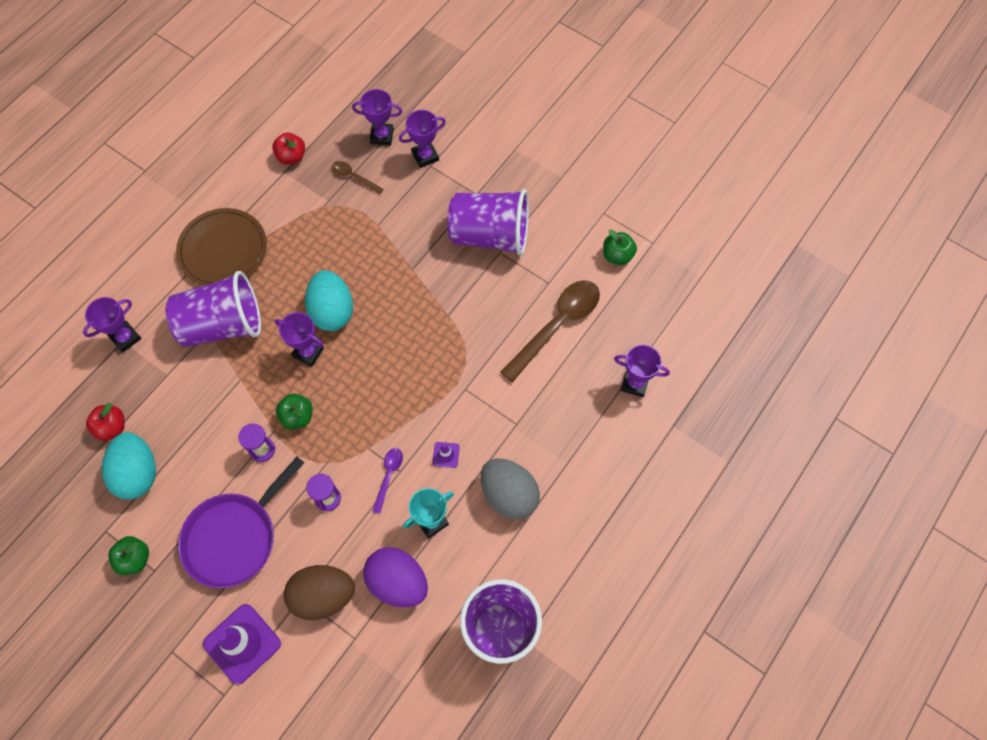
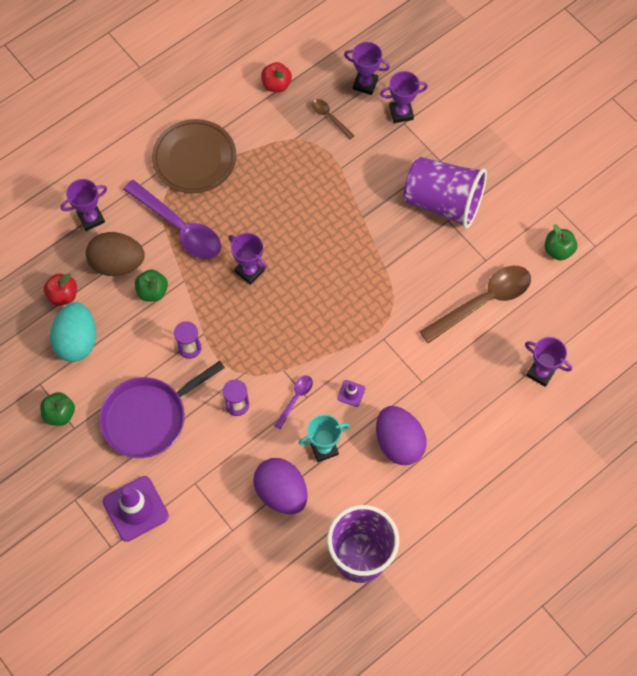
camera: 15 degrees right, 0 degrees up
purple cup [166,271,261,347] -> purple spoon [123,180,221,259]
green apple [276,394,313,429] -> green apple moved to [135,270,168,302]
brown egg [284,565,355,620] -> brown egg moved to [86,232,145,276]
turquoise egg [305,270,353,331] -> none
grey egg [481,458,540,520] -> purple egg [376,406,427,465]

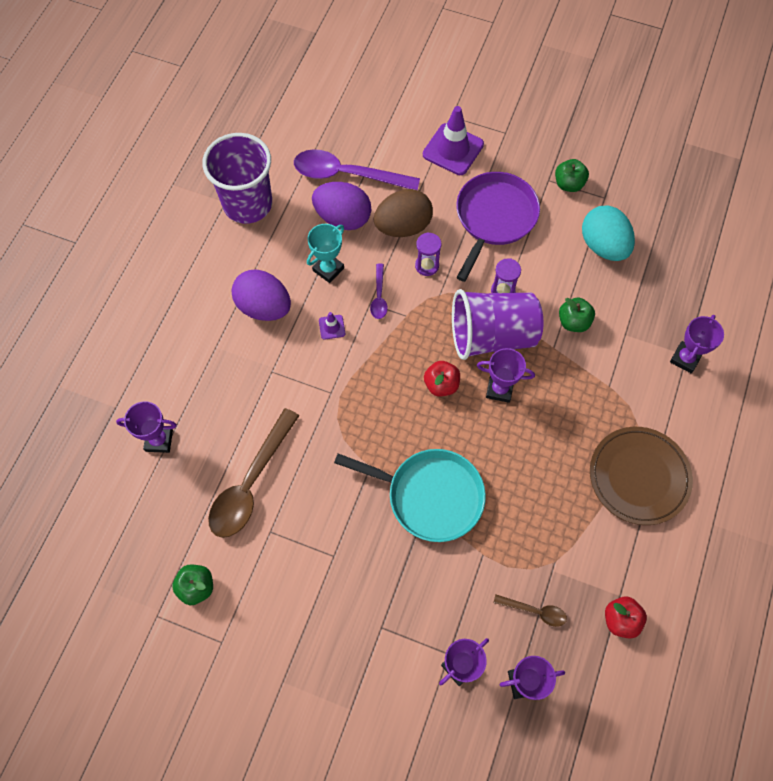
camera: 150 degrees right, 0 degrees up
red apple [44,273,77,306] -> red apple moved to [424,361,460,396]
brown egg [86,232,145,276] -> brown egg moved to [374,189,433,237]
purple spoon [123,180,221,259] -> purple spoon moved to [294,149,420,190]
purple cup [404,157,487,229] -> purple cup moved to [452,289,543,360]
none -> turquoise pan [334,449,486,542]

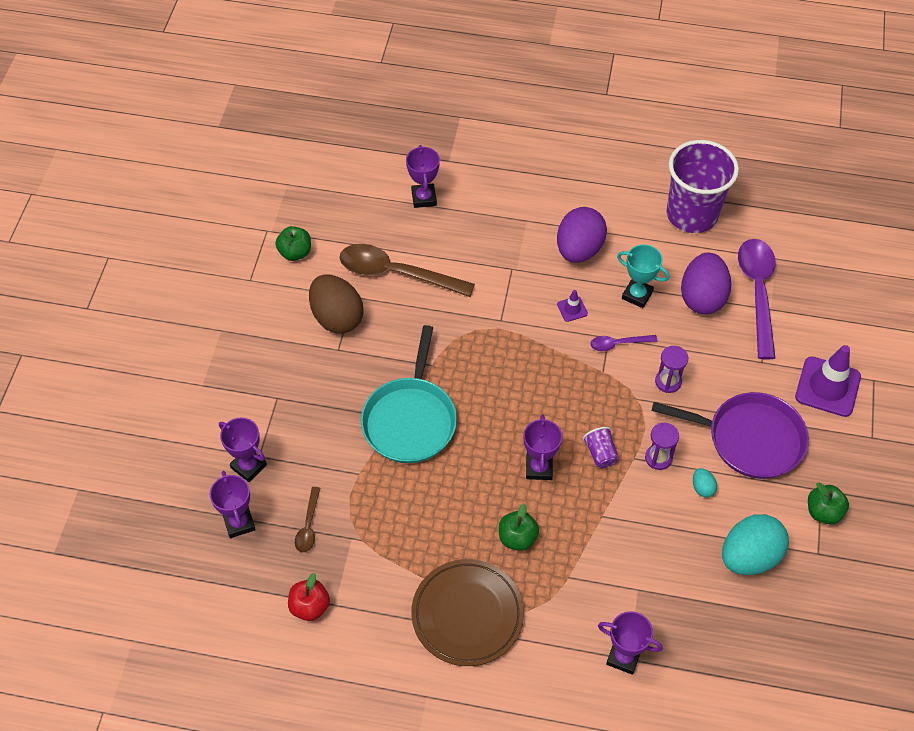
camera: 80 degrees right, 10 degrees down
brown egg [374,189,433,237] -> brown egg moved to [309,274,364,334]
red apple [424,361,460,396] -> none
purple cup [452,289,543,360] -> purple cup [583,427,619,468], size x0.40
green apple [559,298,595,332] -> green apple moved to [499,504,539,551]
none -> turquoise egg [693,468,717,497]

